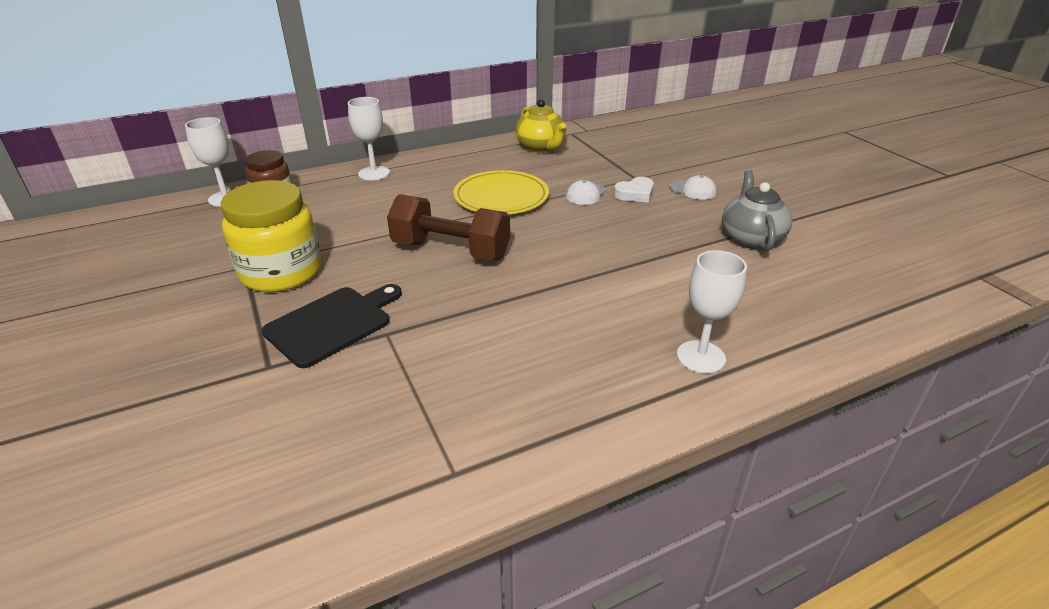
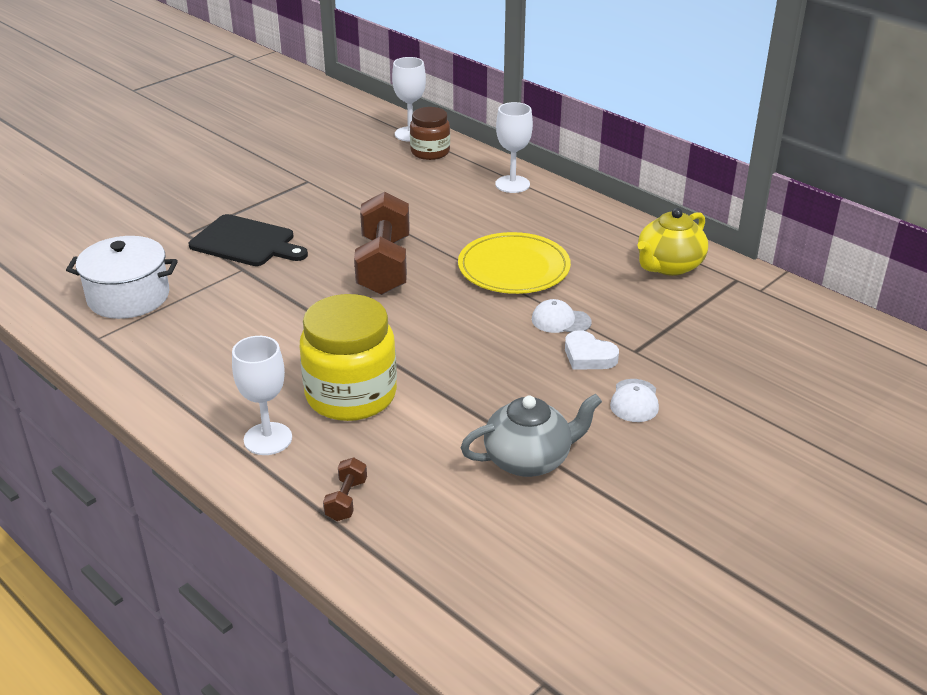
camera: 70 degrees right, 0 degrees up
yellow jar [221,180,321,292] -> yellow jar moved to [300,294,397,421]
none -> white pot [66,236,178,319]
none -> brown dumbbell [323,457,367,521]

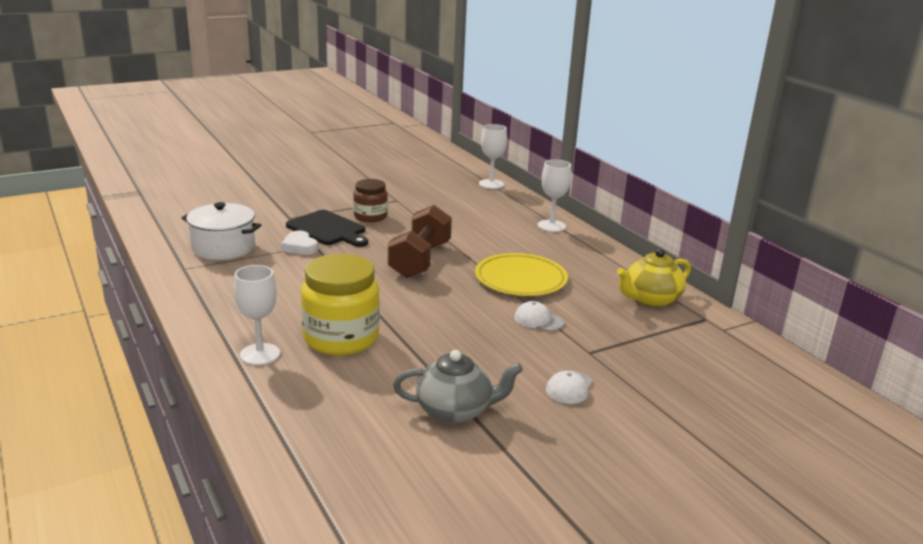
camera: 15 degrees right, 10 degrees down
brown dumbbell [323,457,367,521] -> none
brown jar [410,107,450,160] -> brown jar moved to [353,179,388,222]
white heart [565,330,619,370] -> white heart moved to [281,230,318,255]

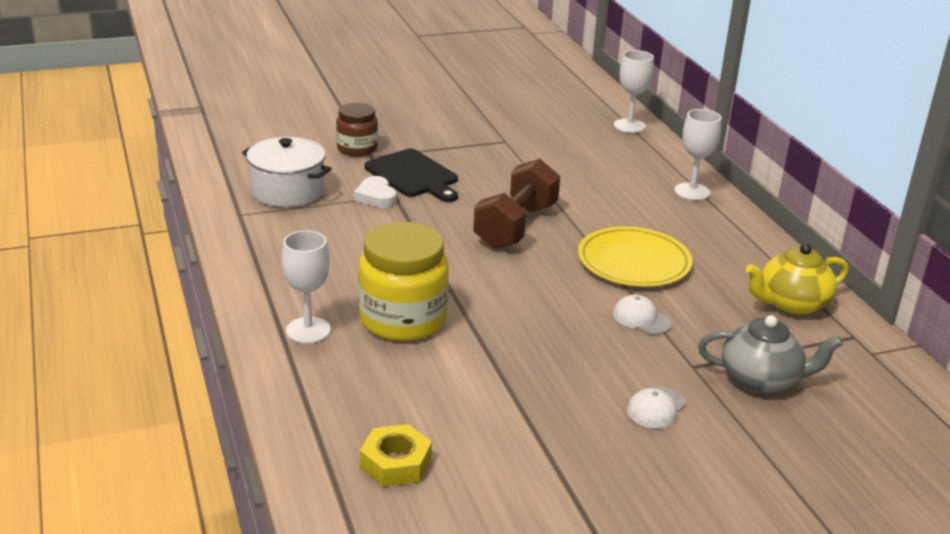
camera: 10 degrees right, 5 degrees up
brown jar [353,179,388,222] -> brown jar moved to [336,103,378,157]
grey teapot [393,350,523,424] -> grey teapot moved to [698,315,843,394]
none -> yellow nut [360,424,432,487]

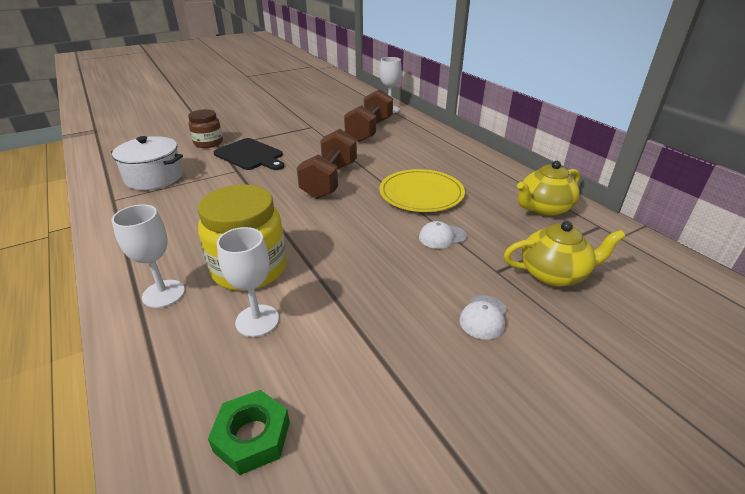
camera: 10 degrees left, 5 degrees up
white heart [354,176,397,208] -> none
yellow nut [360,424,432,487] -> green nut [208,390,290,475]
white cap [613,295,672,334] -> white cap turned 45 degrees counterclockwise [419,221,467,249]
white goblet [674,109,721,200] -> white goblet moved to [217,227,279,337]
grey teapot [698,315,843,394] -> yellow teapot [504,221,626,287]
none -> brown dumbbell [344,89,393,142]

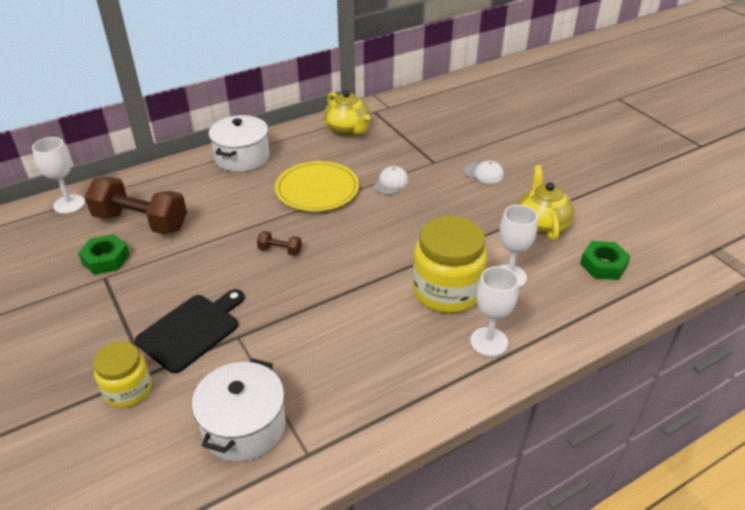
camera: 90 degrees left, 5 degrees up
brown jar [188,109,223,148] -> yellow jar [93,342,152,408]
brown dumbbell [297,129,357,199] -> brown dumbbell [257,231,302,256], size x0.43
white cap [419,221,467,249] -> white cap turned 135 degrees counterclockwise [374,166,409,195]
yellow teapot [504,221,626,287] -> yellow teapot moved to [518,165,574,241]
none -> green nut [78,234,130,275]
none -> white pot [209,115,270,172]

